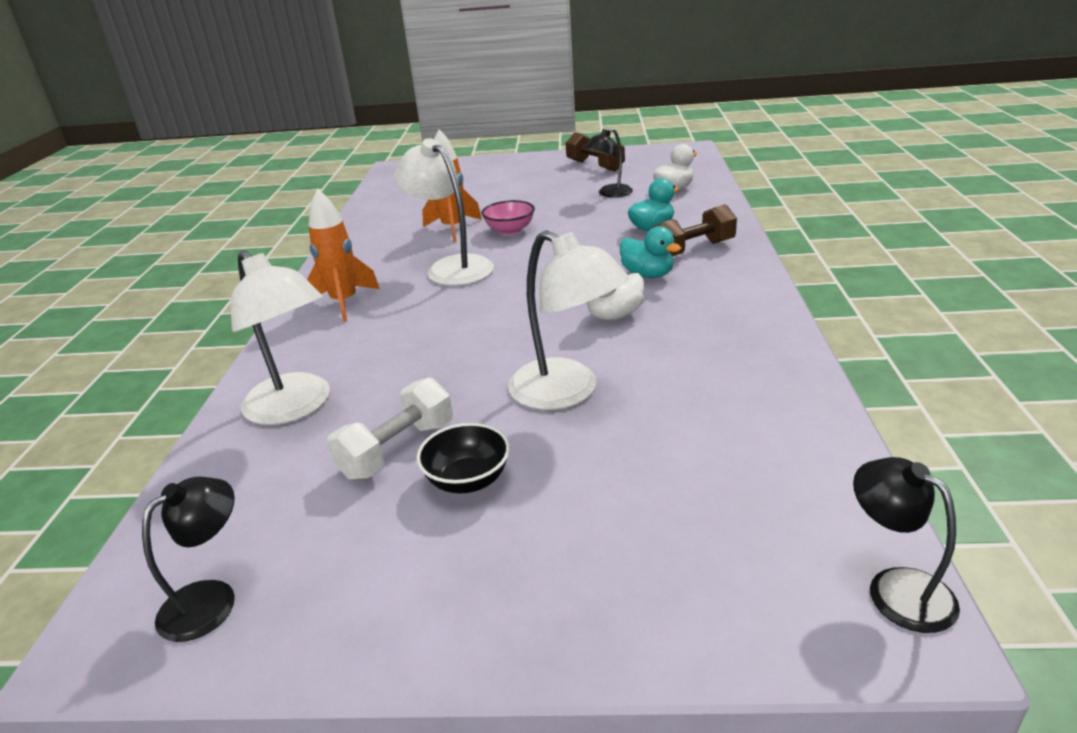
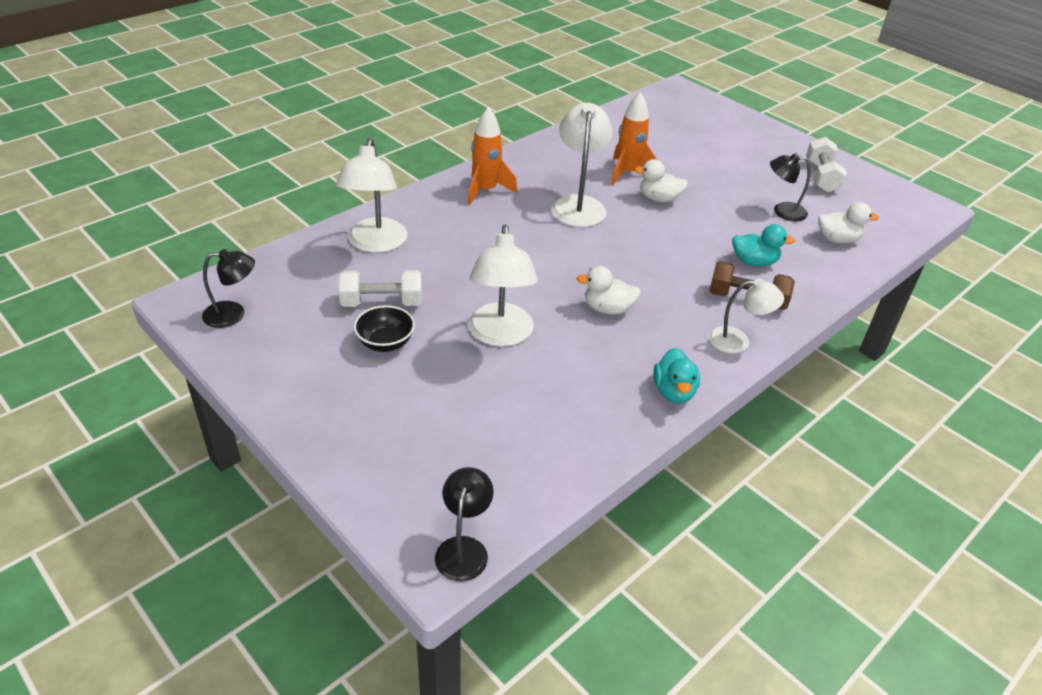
camera: 40 degrees right, 10 degrees up
pink bowl [481,200,535,235] -> white duck [634,159,688,202]
brown dumbbell [566,132,625,172] -> white dumbbell [806,137,847,193]
turquoise duck [620,226,681,278] -> turquoise duck moved to [653,348,700,403]
none -> white lamp [709,279,784,354]

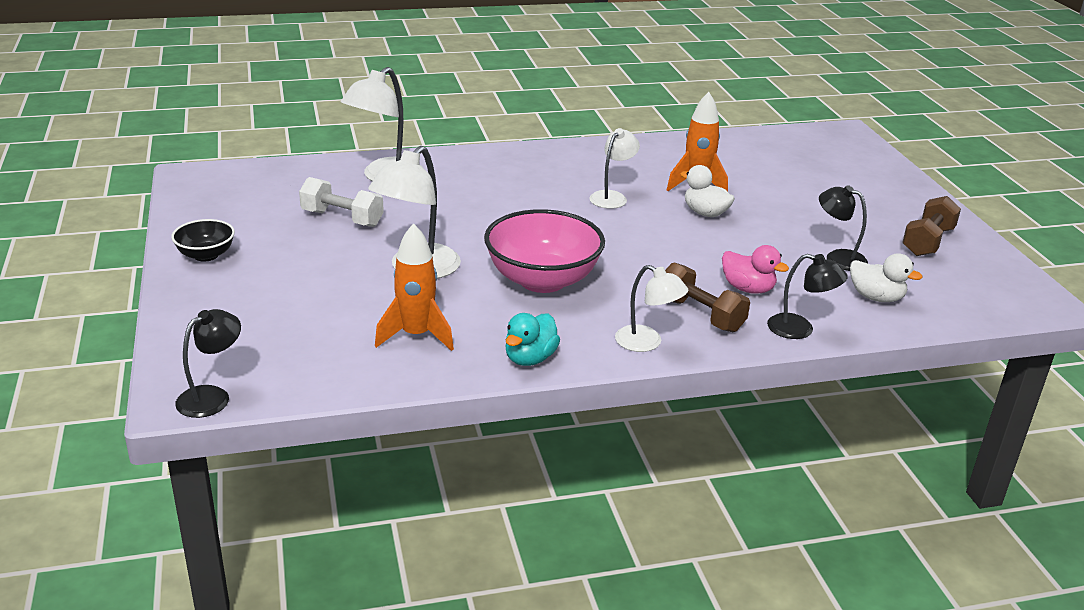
camera: 30 degrees right, 10 degrees down
black lamp [202,249,255,328] -> black lamp moved to [767,254,848,339]
black bowl [354,305,415,352] -> black bowl moved to [171,219,235,262]
orange rocket [468,107,517,205] -> orange rocket moved to [375,223,454,351]
white lamp [551,103,613,227] -> white lamp [589,128,640,209], size x0.62
white duck [576,266,641,315] -> pink bowl [484,209,605,293]
turquoise duck [732,224,795,267] -> pink duck [722,245,789,294]
white dumbbell [806,137,847,193] -> brown dumbbell [902,196,961,256]

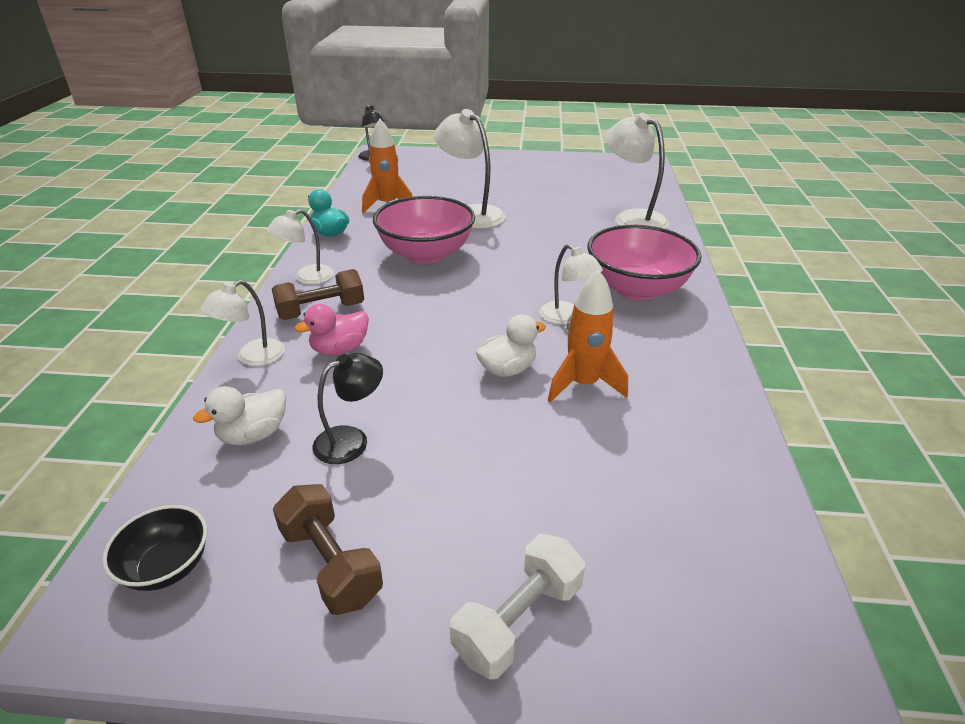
camera: 110 degrees right, 5 degrees up
black bowl [171,219,235,262] -> black bowl moved to [102,505,207,591]
white dumbbell [299,177,384,227] -> white dumbbell moved to [450,534,585,679]
black lamp [767,254,848,339] -> white lamp [200,280,285,366]
none -> pink bowl [587,225,702,300]

